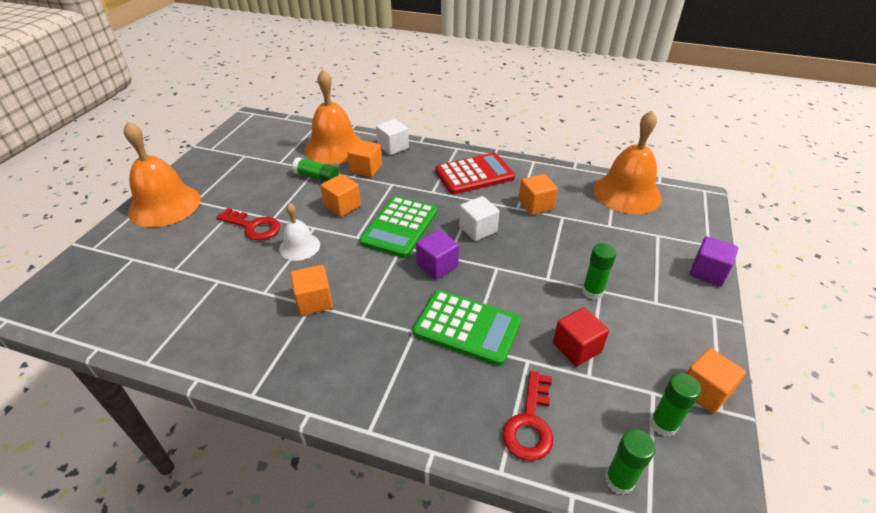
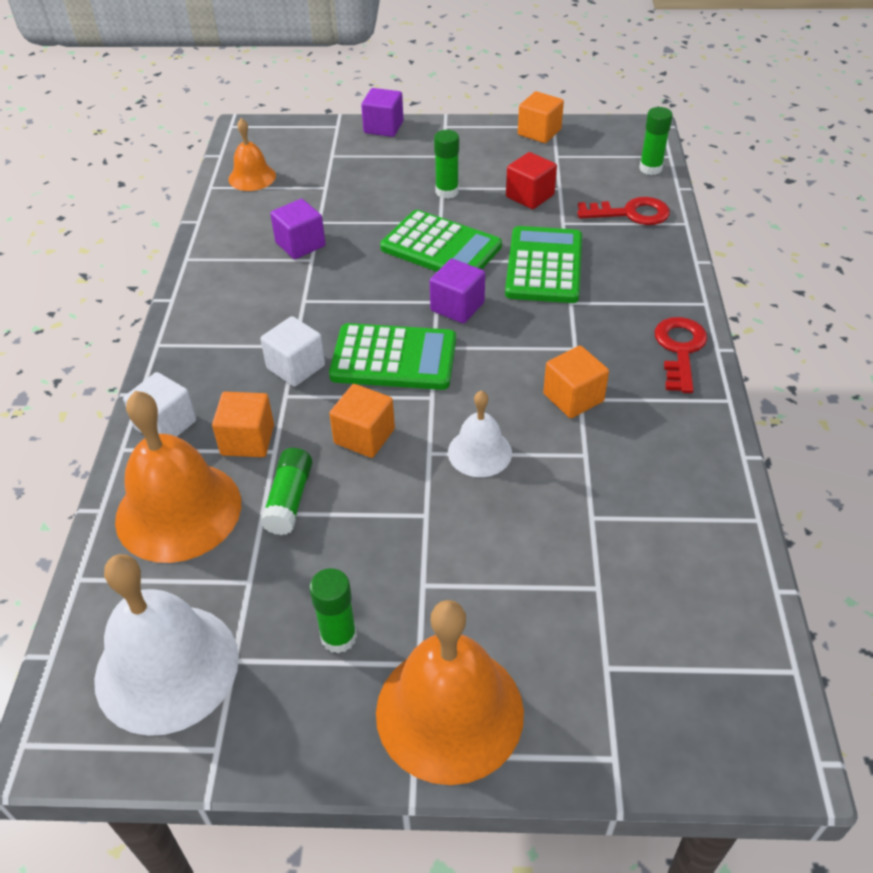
camera: 105 degrees left, 5 degrees up
red key [216,208,280,240] -> red key moved to [655,317,707,393]
red calculator [435,153,515,194] -> none
white cube [459,196,499,241] -> white cube moved to [260,316,325,387]
orange cube [519,174,558,215] -> purple cube [270,199,326,259]
orange bell [593,110,662,214] -> orange bell [228,118,276,191], size x0.54
green glue stick [650,373,701,437] -> green glue stick moved to [309,568,357,653]
none -> white bell [94,554,239,736]
none -> green calculator [380,210,502,272]

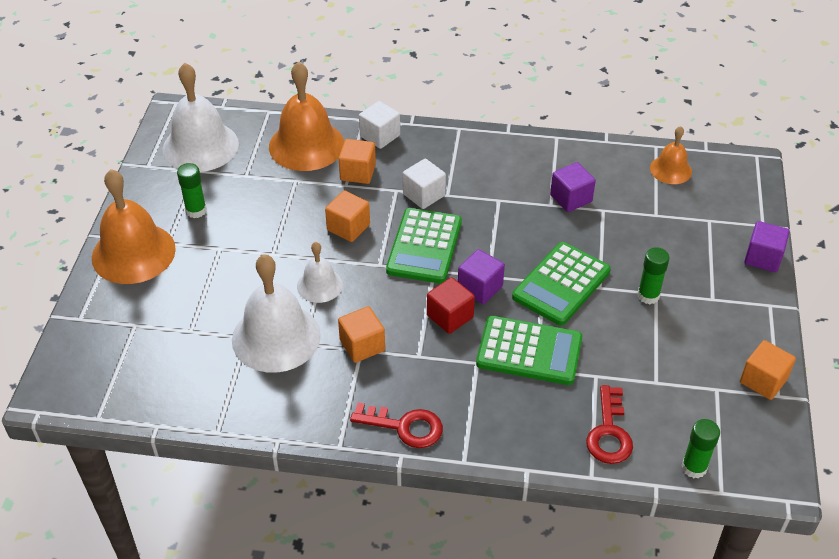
camera: 95 degrees right, 0 degrees up
green glue stick [260,448,313,535] -> none
red cube [506,152,557,209] -> red cube moved to [427,277,475,334]
none -> white bell [232,254,321,373]

